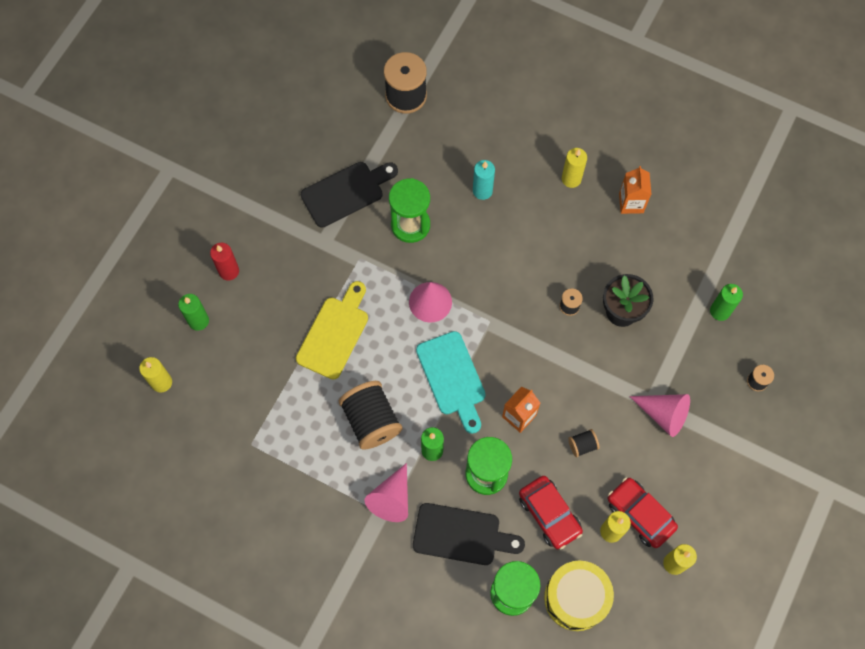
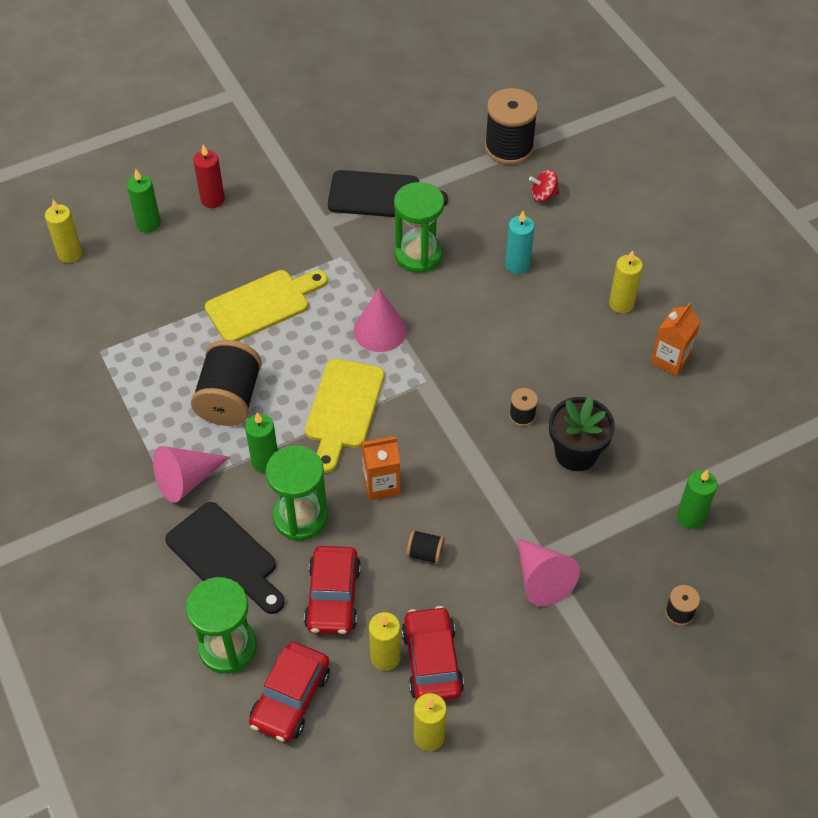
camera: 35 degrees right, 15 degrees down
turquoise cutting board [416,331,486,434] -> yellow cutting board [305,359,385,473]
yellow drum [544,560,614,631] -> red car [249,642,330,742]
none -> red spinning top [529,170,560,202]

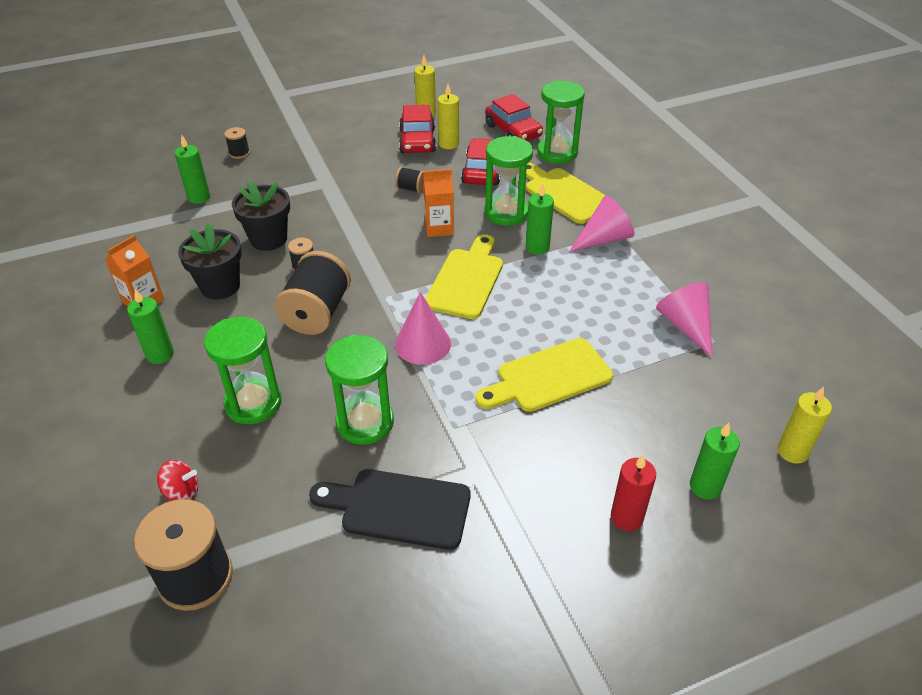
camera: 175 degrees left, 10 degrees down
black cutting board [165,502,285,614] -> yellow cutting board [526,163,606,224]
black spool [191,340,262,426] -> black spool moved to [275,251,351,335]
red car [249,642,330,742] -> red car turned 120 degrees clockwise [485,94,543,141]
turquoise candle [505,211,535,274] -> green hourglass [204,317,282,424]
pink cone [517,538,580,606] -> pink cone moved to [656,282,712,358]
yellow candle [609,250,643,313] -> green candle [127,289,174,364]
none -> black flower pot [178,223,242,299]

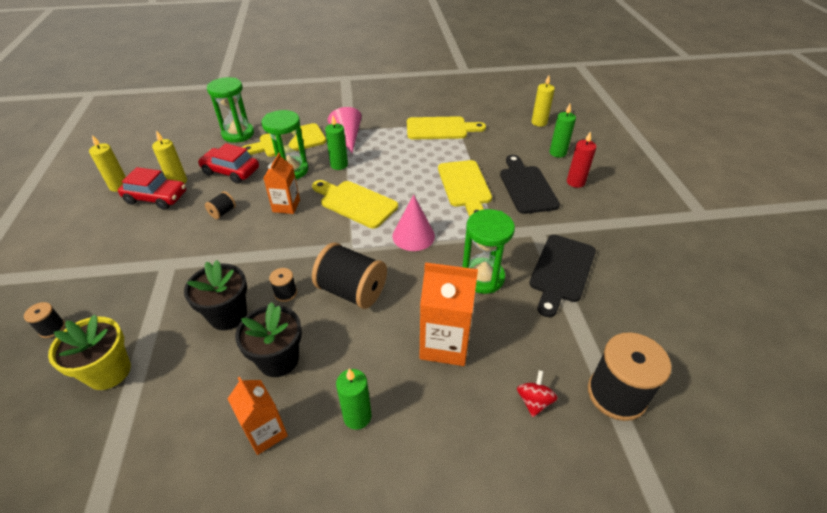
camera: 75 degrees left, 0 degrees up
green candle [175,135,210,204] -> yellow flower pot [48,315,131,390]
green hourglass [204,317,282,424] -> orange carton [420,262,478,366]
red car [485,94,543,141] -> none
pink cone [656,282,712,358] -> yellow cutting board [407,116,486,140]
none -> black cutting board [500,155,560,214]

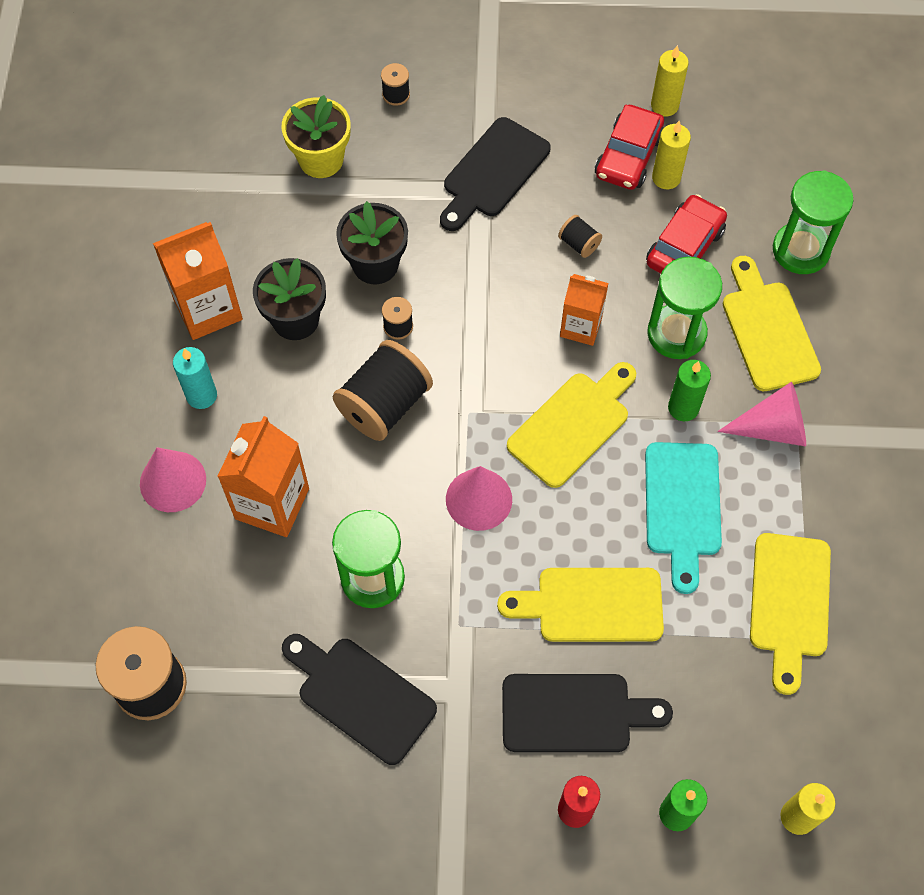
camera: 100 degrees right, 20 degrees up
orange carton [227,377,288,455] -> orange carton [153,222,243,340], size x1.56
green candle [336,369,371,430] -> turquoise candle [173,347,217,409]
red spinning top [517,370,558,417] -> none
none -> pink cone [140,447,206,512]
none -> black cutting board [440,117,551,231]
none -> turquoise cutting board [645,442,722,594]

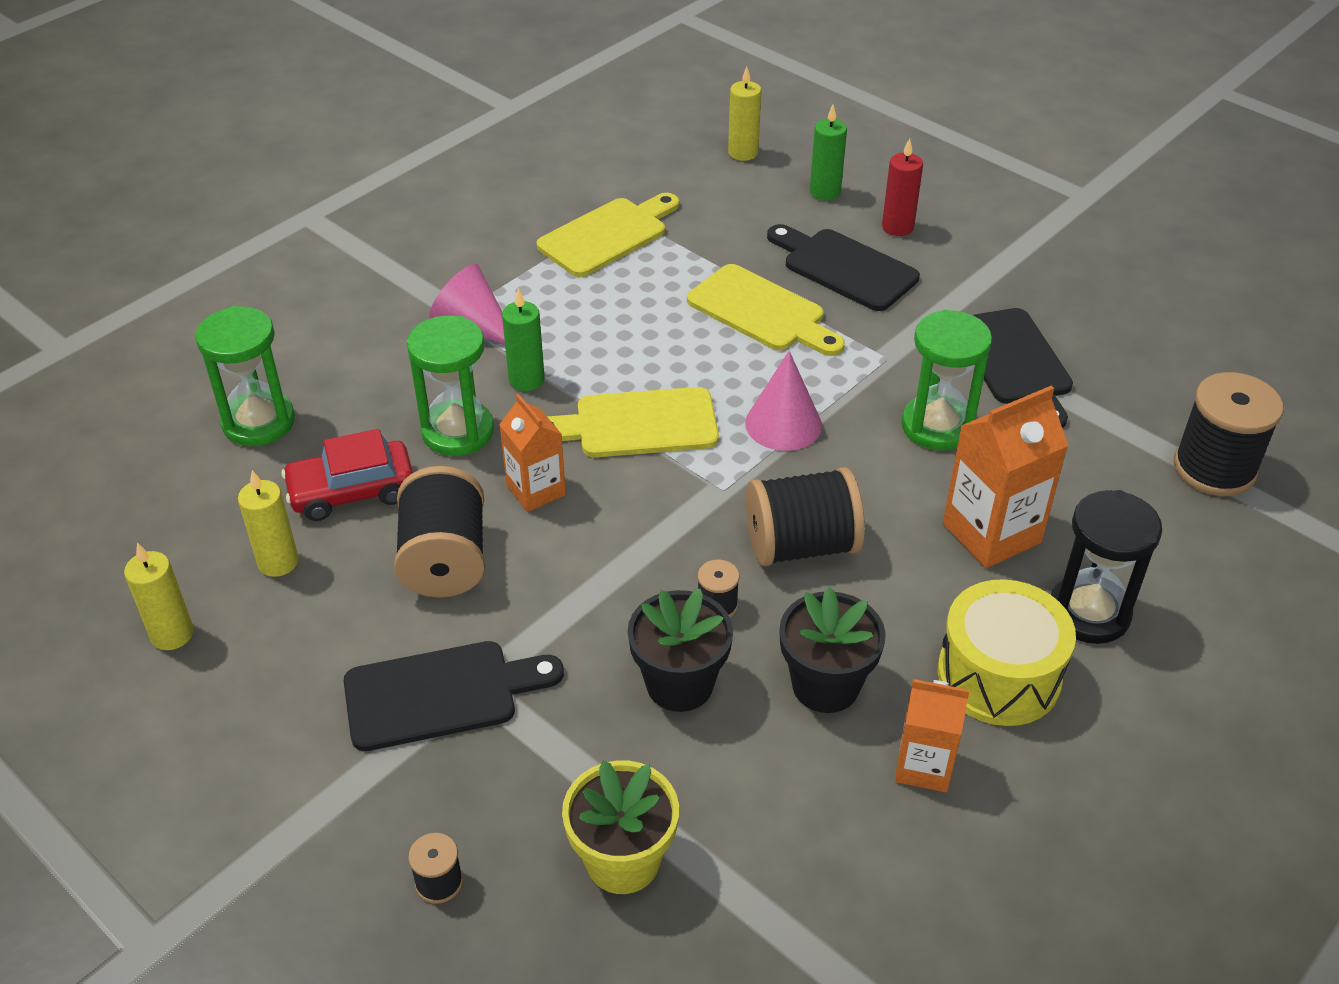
camera: 140 degrees left, 20 degrees down
pink cone [140,447,206,512] -> black hourglass [1051,490,1162,644]
orange carton [153,222,243,340] -> orange carton [895,679,970,792], size x0.64
turquoise candle [173,347,217,409] -> yellow drum [938,579,1076,726]
black spool [558,215,602,258] -> black spool [394,466,485,598], size x2.16
red car [595,105,664,190] -> none
turquoise cutting board [645,442,722,594] -> none
yellow cutting board [722,256,821,391] -> none

